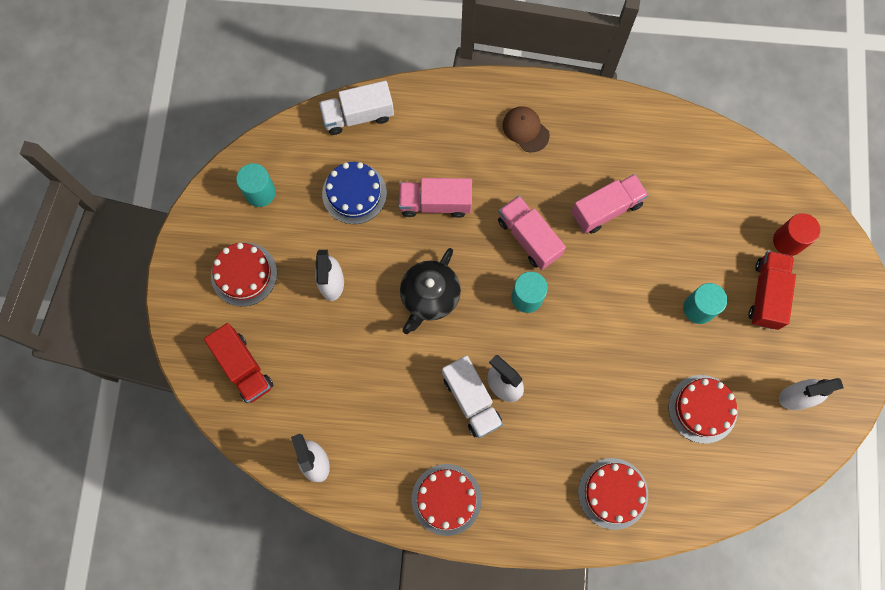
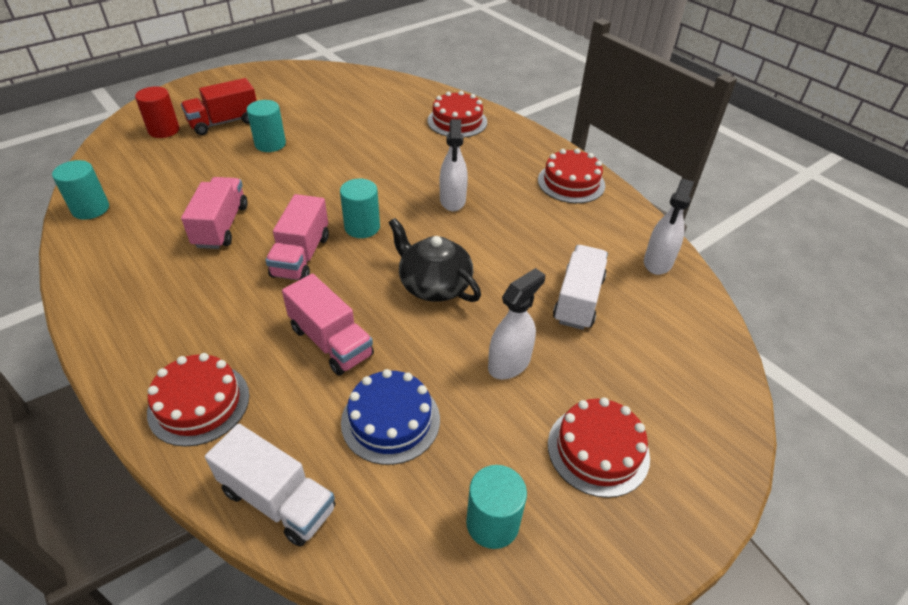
camera: 135 degrees left, 30 degrees down
red truck [204,323,274,403] -> none
black teapot [400,248,461,334] -> black teapot turned 120 degrees counterclockwise [389,218,481,302]
white truck [442,355,503,438] -> white truck moved to [553,245,608,330]
brown cap [502,106,550,152] -> none
pink truck [571,174,648,234] -> pink truck turned 75 degrees clockwise [181,177,248,249]
red cake [669,375,737,444] -> red cake moved to [147,353,249,447]
white spray bottle [779,378,844,410] -> none
none -> turquoise cylinder [52,160,109,220]

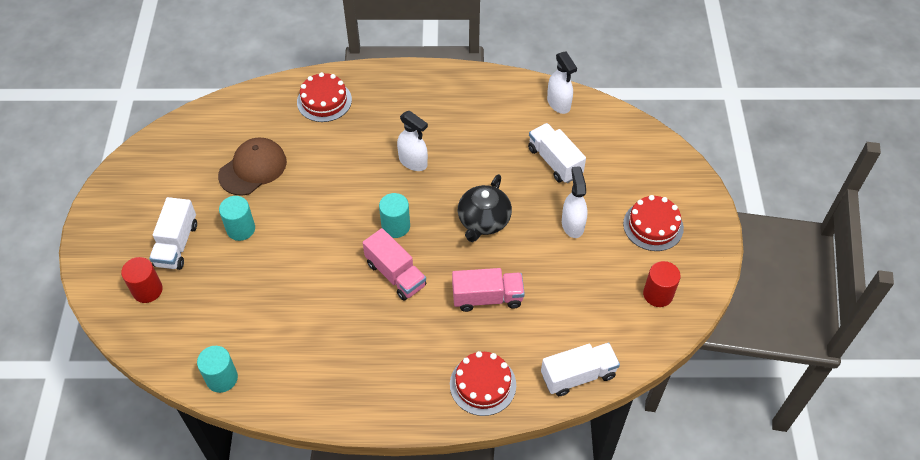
camera: 50 degrees left, 10 degrees up
red truck [181,78,257,135] -> white truck [149,197,197,270]
pink truck [181,177,248,249] -> none
blue cake [341,369,440,465] -> none
black teapot [389,218,481,302] -> black teapot turned 60 degrees counterclockwise [458,174,512,242]
turquoise cylinder [466,465,527,549] -> red cylinder [643,261,681,307]
red cake [538,148,605,203] -> none
none -> brown cap [218,138,287,196]

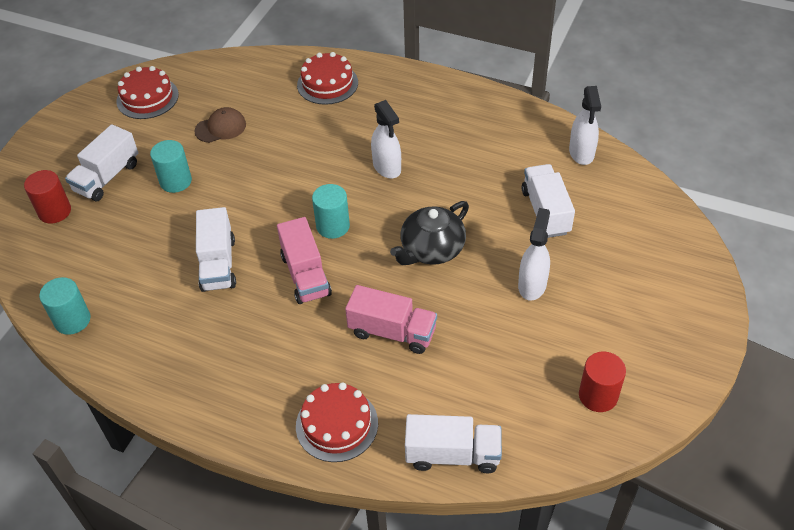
camera: 25 degrees right, 5 degrees down
brown cap [218,138,287,196] -> brown cap [194,107,246,143], size x0.65
red cake [623,195,684,251] -> red cake moved to [116,66,179,119]
none -> white truck [196,207,236,292]

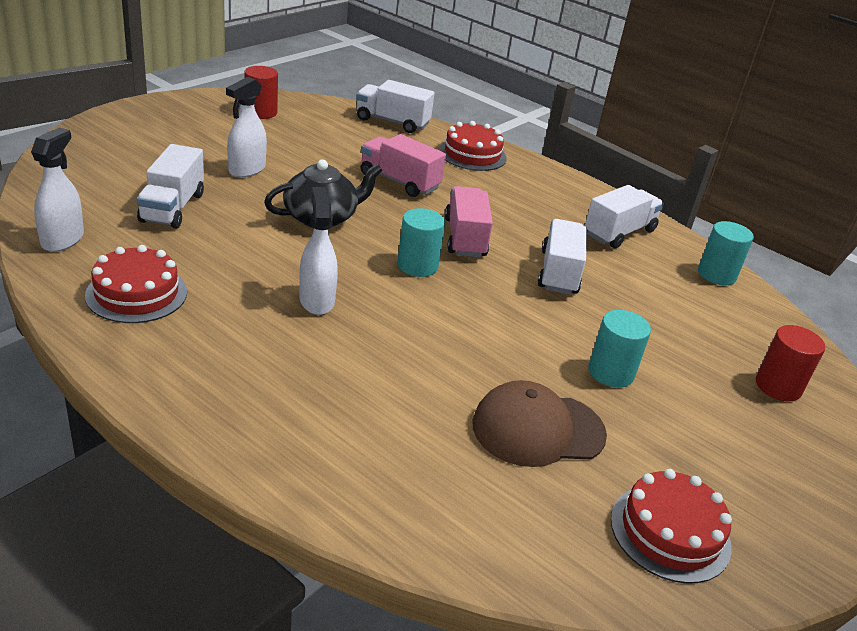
camera: 170 degrees left, 15 degrees down
white truck [65,124,138,201] -> white truck moved to [585,185,664,248]
brown cap [194,107,246,143] -> brown cap [472,380,607,467], size x1.54
red cake [297,52,358,105] -> red cake moved to [85,245,187,323]

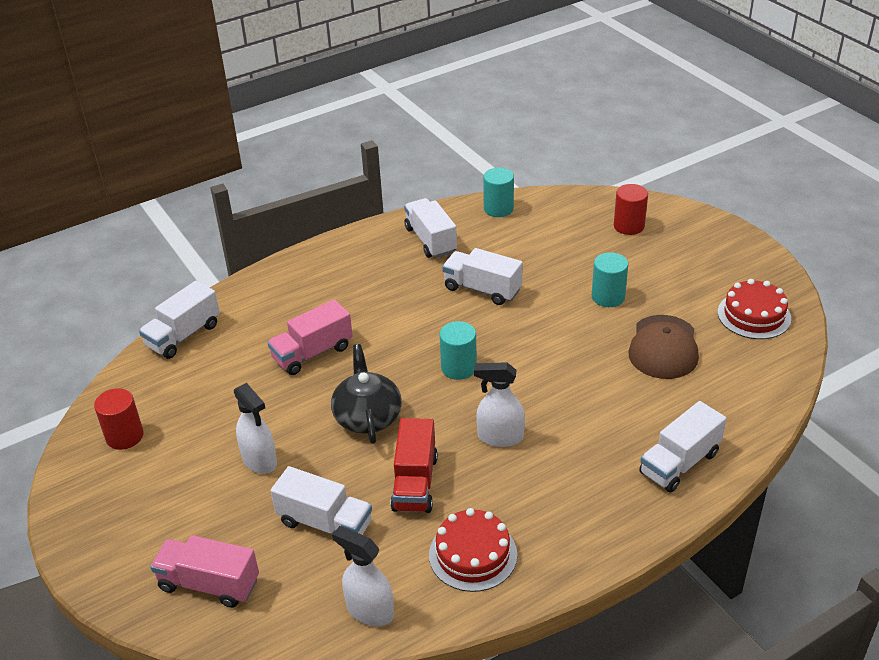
camera: 65 degrees left, 5 degrees up
red cake [439,121,507,171] -> none
pink truck [445,186,493,257] -> pink truck moved to [150,535,259,608]
none -> red truck [390,418,438,513]
none -> white truck [639,401,726,493]

